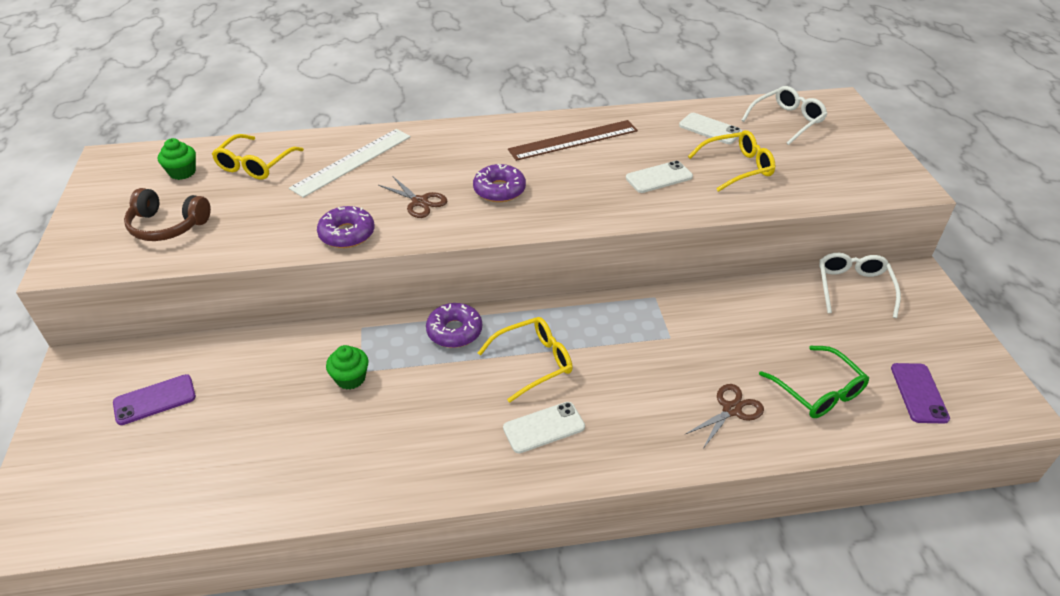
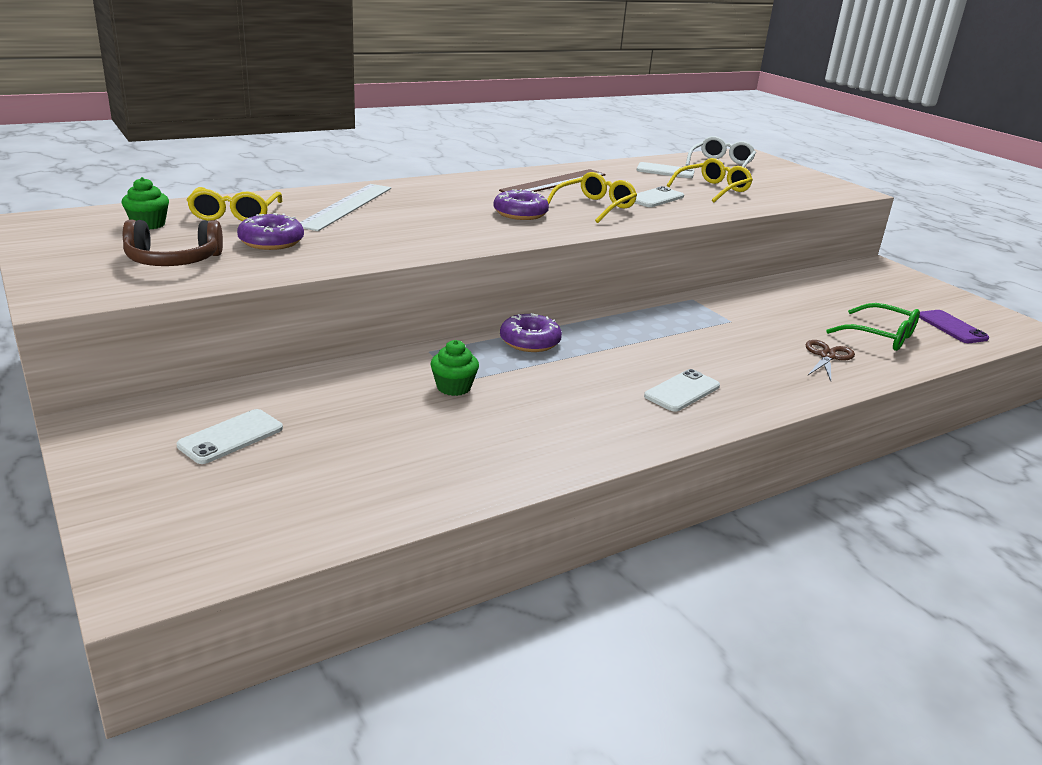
camera: 25 degrees left, 15 degrees down
purple phone [113,374,196,425] -> white phone [177,409,283,464]
purple donut [317,206,375,248] -> purple donut moved to [237,213,304,250]
brown scissors [378,176,447,218] -> none
yellow glasses [478,317,573,403] -> yellow glasses moved to [547,172,637,223]
white glasses [819,253,901,318] -> none

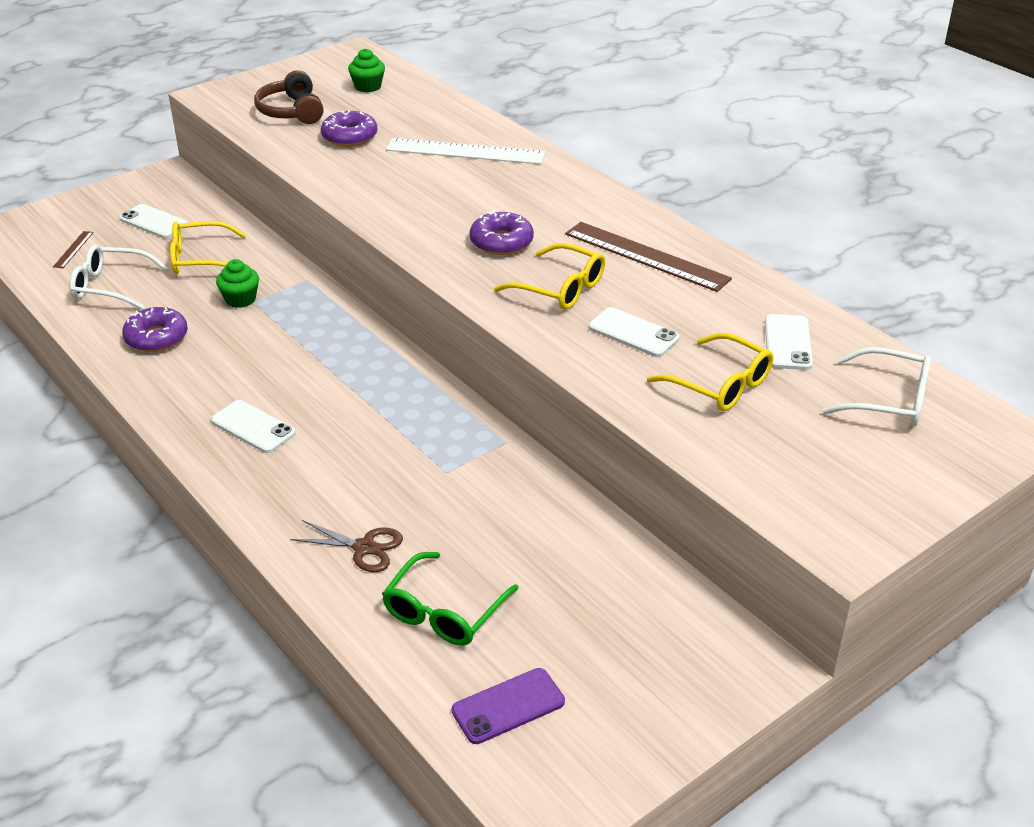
camera: 85 degrees right, 10 degrees up
yellow glasses [187,187,282,221] -> yellow glasses moved to [170,221,246,274]
purple donut [500,313,562,352] -> purple donut moved to [122,307,188,352]
none -> brown ruler [53,231,94,268]
none -> white glasses [70,245,168,309]

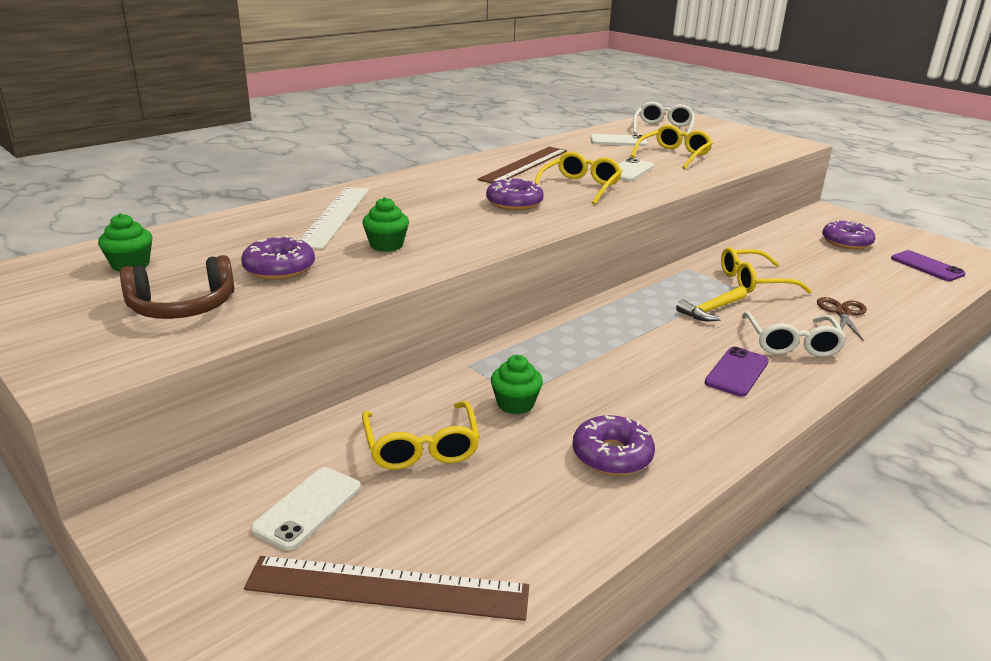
camera: 95 degrees left, 10 degrees down
brown ruler [53,231,94,268] -> brown ruler [244,556,529,621], size x2.30
white glasses [70,245,168,309] -> white glasses moved to [742,311,847,357]
white phone [211,400,296,453] -> purple phone [705,347,769,397]
green glasses [382,552,519,646] -> none
none -> green cupcake [362,197,409,252]
none -> yellow hammer [676,286,747,321]
none -> yellow glasses [721,247,812,294]
none -> purple donut [822,220,875,249]

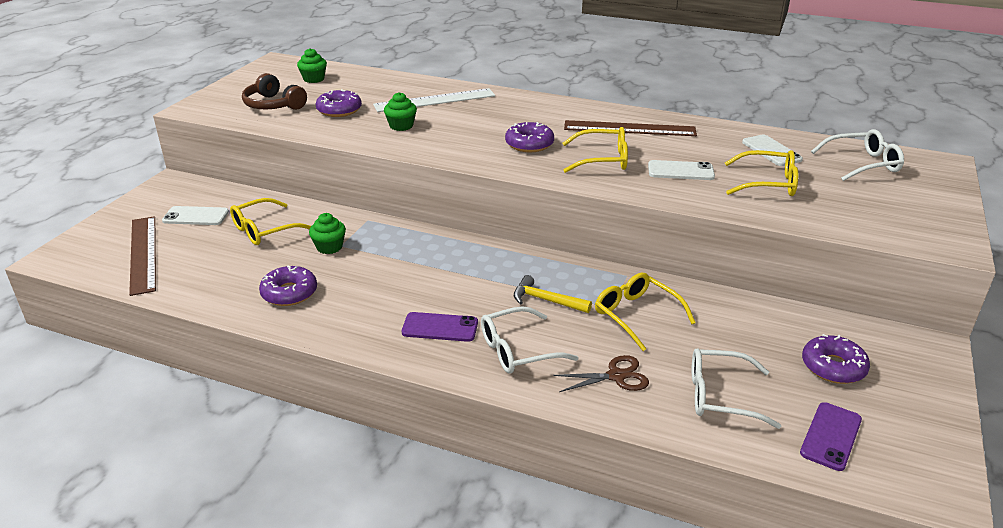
camera: 65 degrees right, 5 degrees up
none -> white glasses [692,348,781,429]

